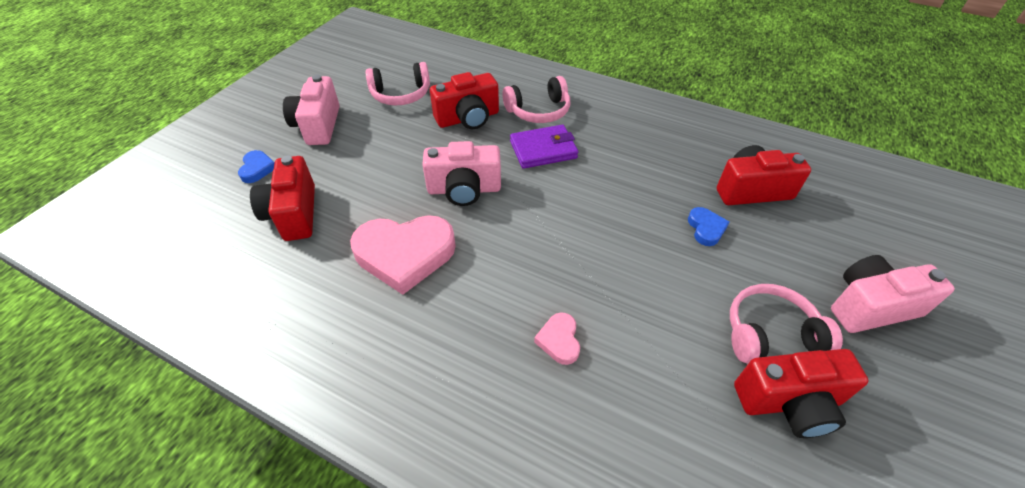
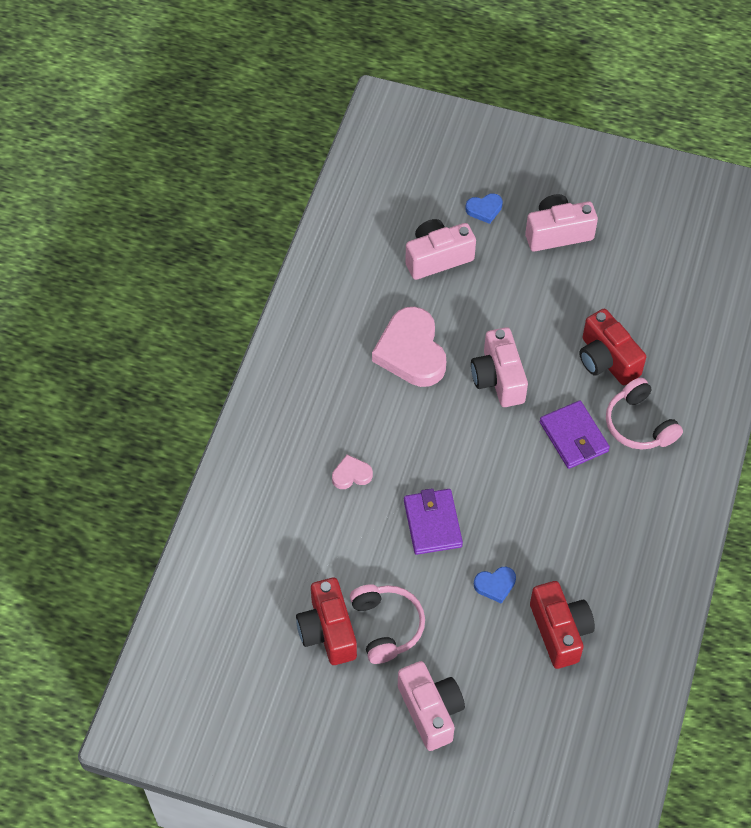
camera: 80 degrees right, 10 degrees up
red camera [250,156,315,241] -> pink camera [405,219,476,280]
pink headphones [365,62,430,105] -> none
none -> purple wallet [404,488,463,555]

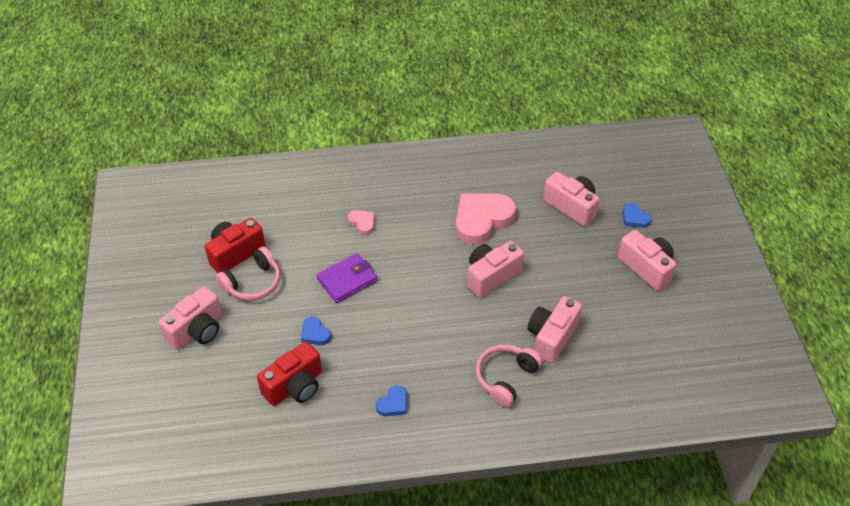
camera: 65 degrees right, 10 degrees down
purple wallet [540,400,610,469] -> none
red camera [579,309,646,385] -> pink camera [528,296,582,364]
none -> blue heart [376,385,407,416]

